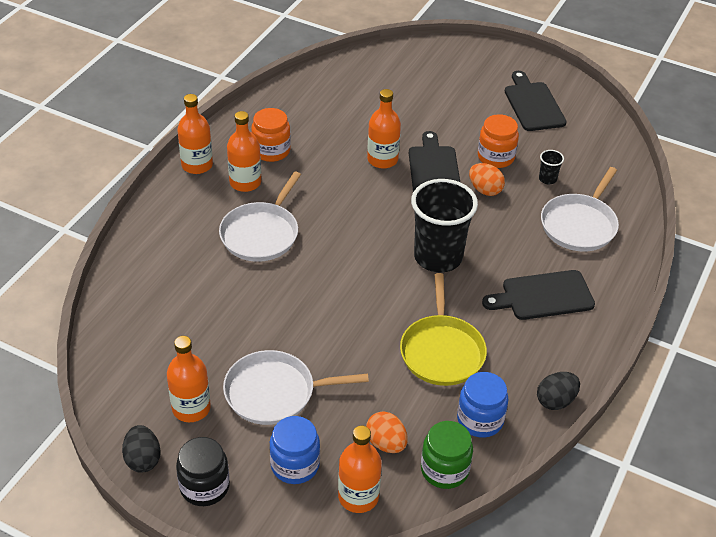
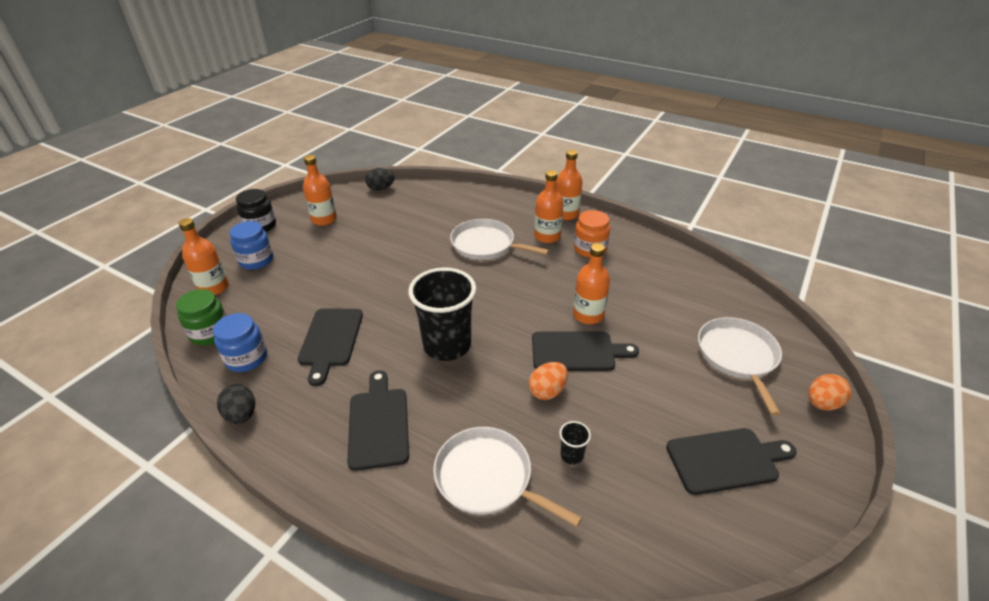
camera: 95 degrees right, 5 degrees down
black egg [122,425,161,473] -> black egg moved to [365,168,395,191]
white pan [223,350,369,425] -> white pan moved to [698,317,782,416]
orange egg [366,411,408,453] -> orange egg moved to [808,374,851,411]
yellow pan [400,273,487,386] -> black cutting board [298,308,363,386]
orange jar [478,114,519,168] -> none

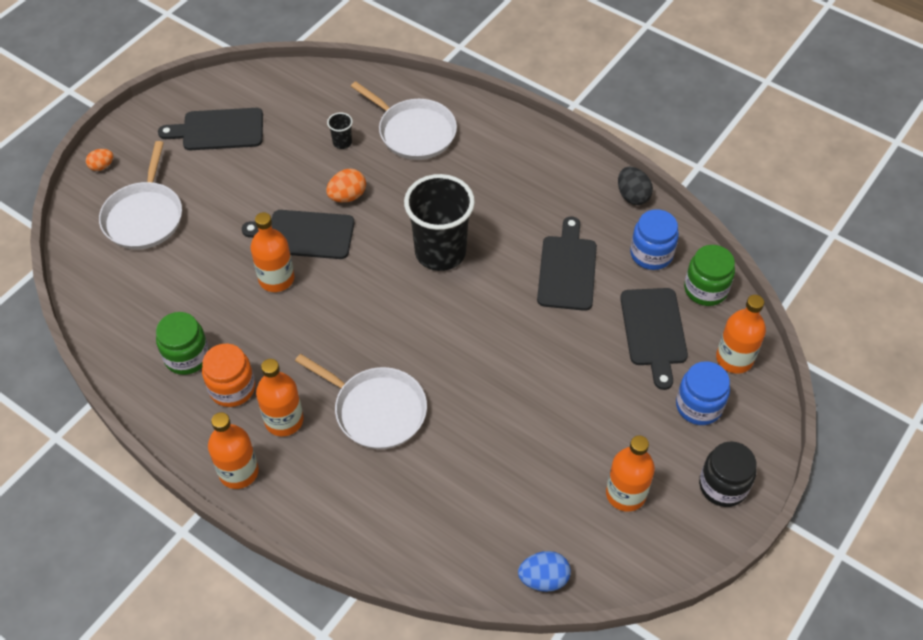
camera: 175 degrees left, 15 degrees up
black cutting board [347,370,409,471] -> black cutting board moved to [620,288,688,390]
black egg [365,168,395,191] -> blue egg [518,551,571,592]
orange egg [808,374,851,411] -> orange egg [86,149,113,171], size x0.67
none -> green jar [156,312,209,375]

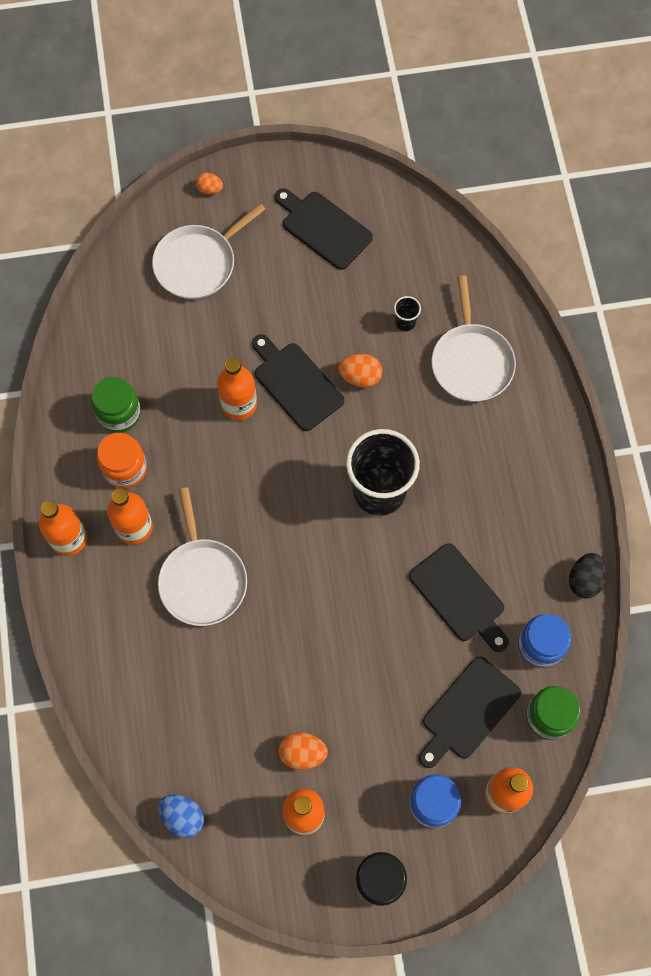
camera: 45 degrees right, 15 degrees up
black cutting board [537,216,597,311] -> black cutting board turned 90 degrees clockwise [409,543,509,652]
none -> orange egg [279,732,328,770]

